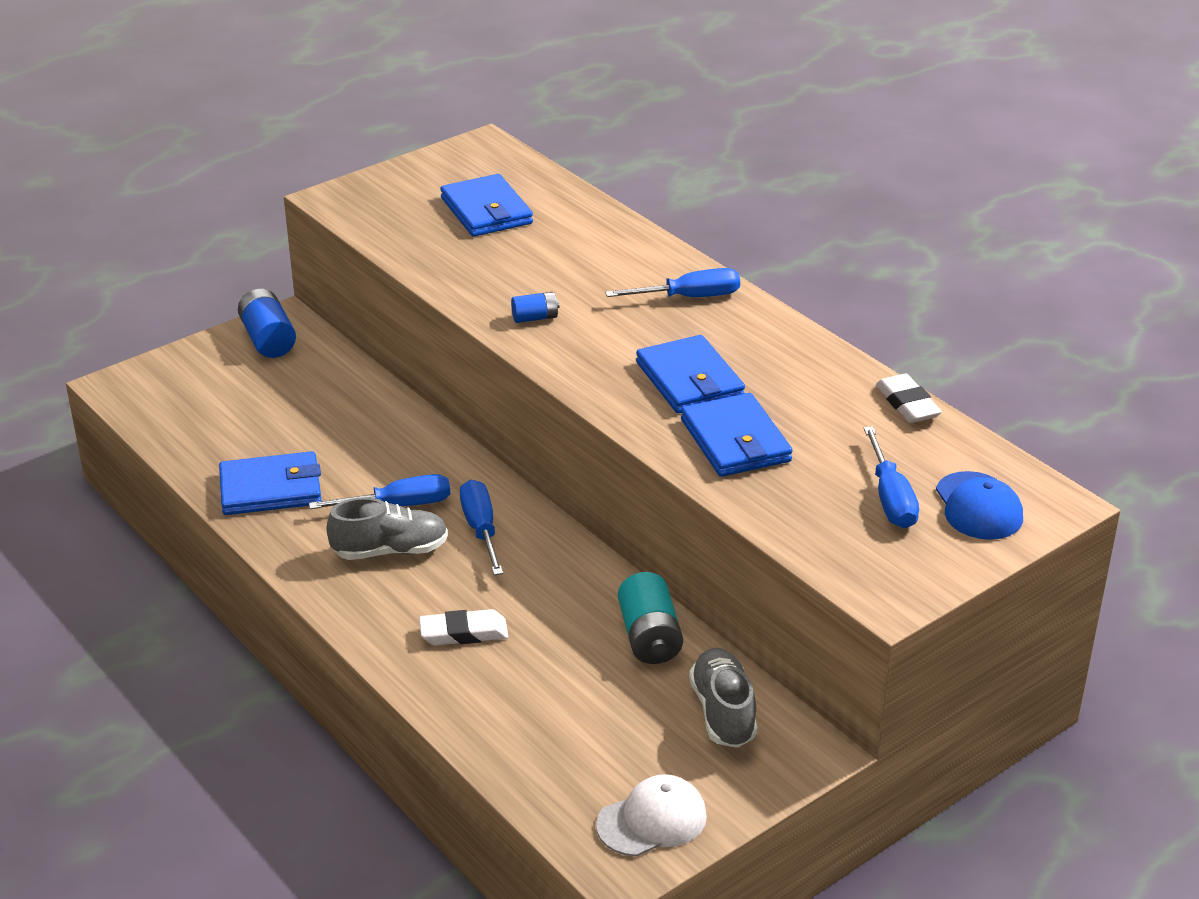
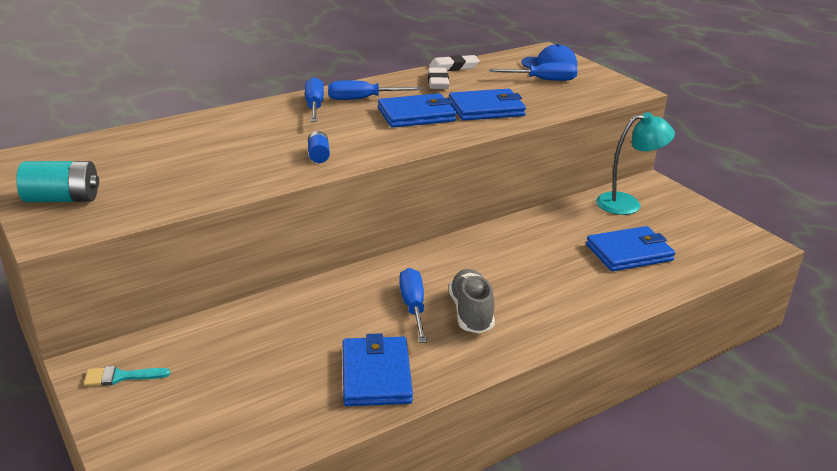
camera: 85 degrees left, 5 degrees down
blue battery [238,289,296,358] -> turquoise brush [84,366,170,386]
white eraser [419,609,508,646] -> white eraser moved to [428,68,449,89]
blue wallet [440,174,533,237] -> blue wallet moved to [586,226,675,271]
blue screwdriver [460,480,503,575] -> blue screwdriver moved to [328,80,422,100]
white cap [596,774,707,857] -> none
turquoise battery [618,572,683,664] -> turquoise battery moved to [16,161,99,202]
grey shoe [689,648,758,748] -> turquoise lamp [596,112,675,215]

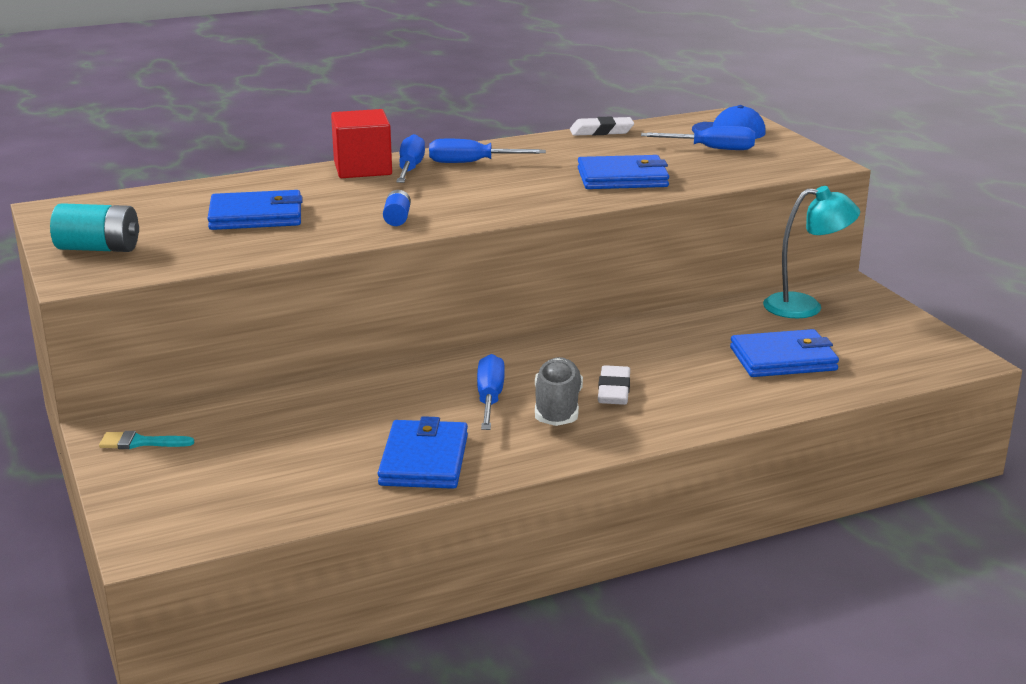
camera: 10 degrees right, 5 degrees down
blue wallet [378,93,456,128] -> blue wallet moved to [207,190,303,230]
white eraser [428,68,449,89] -> white eraser moved to [598,365,630,405]
none -> red cube [331,109,392,178]

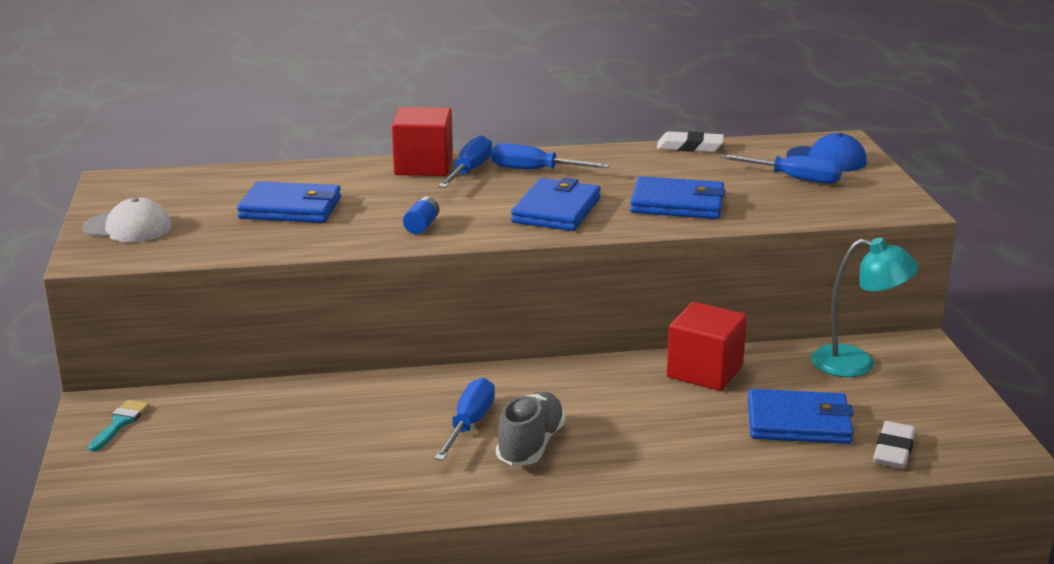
camera: 15 degrees right, 0 degrees up
turquoise battery [50,203,139,252] -> white cap [82,198,172,242]
turquoise brush [99,431,194,449] -> turquoise brush turned 90 degrees clockwise [88,400,149,452]
blue wallet [378,416,468,489] -> blue wallet moved to [511,177,601,231]
white eraser [598,365,630,405] -> white eraser moved to [873,421,916,469]
none -> red cube [667,302,747,391]

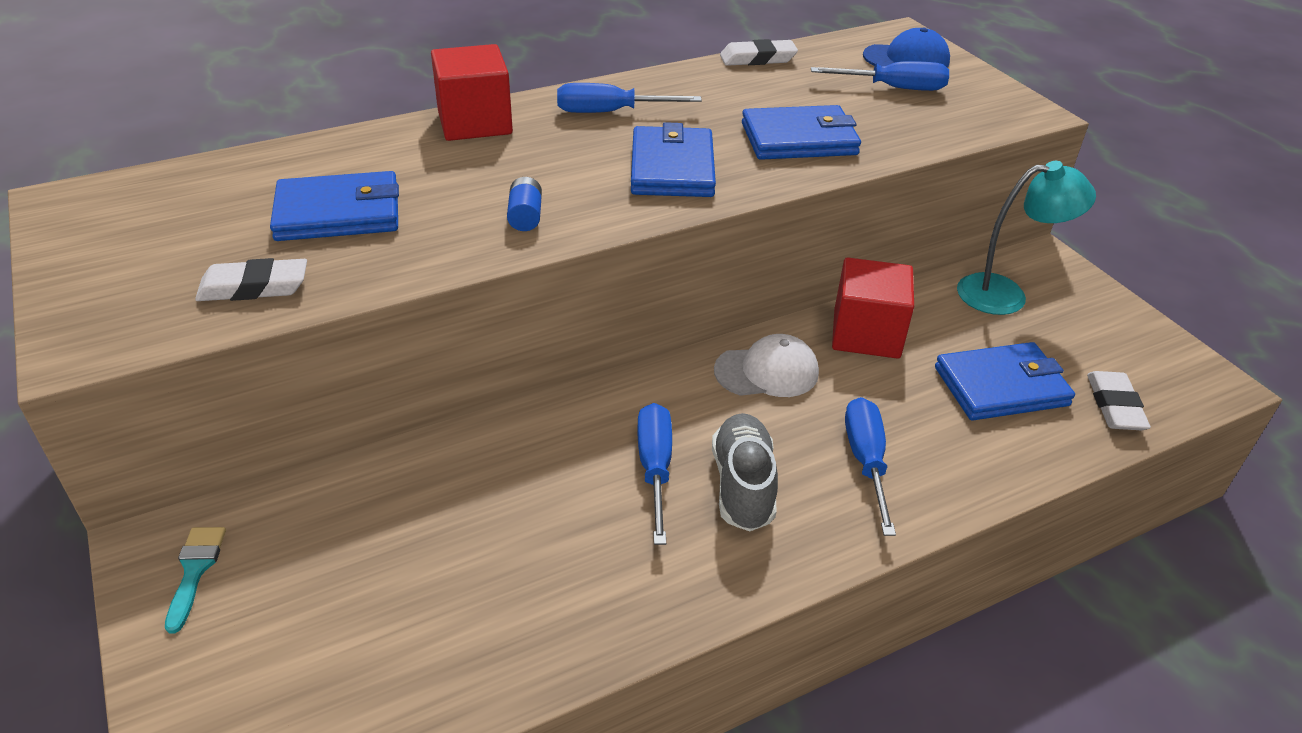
camera: 20 degrees left, 15 degrees up
white cap [82,198,172,242] -> white cap moved to [714,334,819,397]
blue screwdriver [438,135,492,188] -> blue screwdriver moved to [845,397,896,536]
none -> white eraser [195,258,307,301]

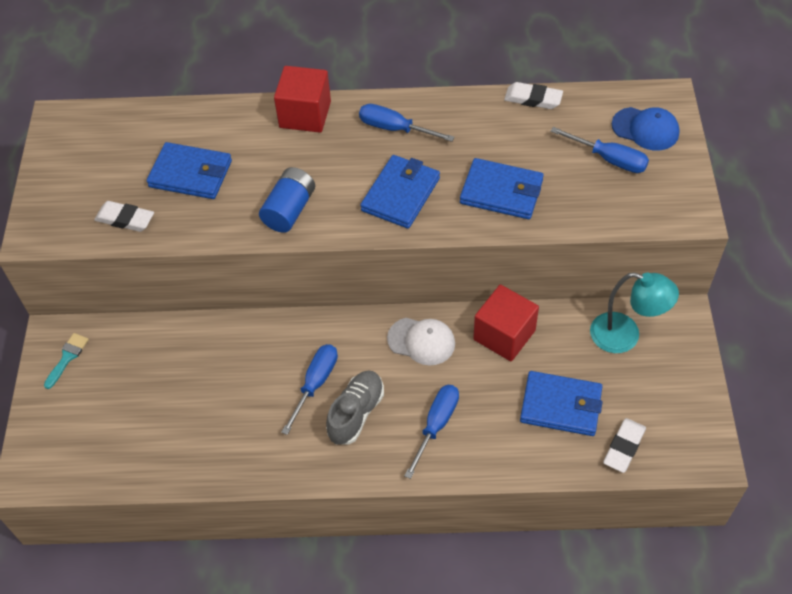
camera: 30 degrees right, 15 degrees up
blue battery [507,177,542,231] -> blue battery [259,167,315,233], size x1.77

